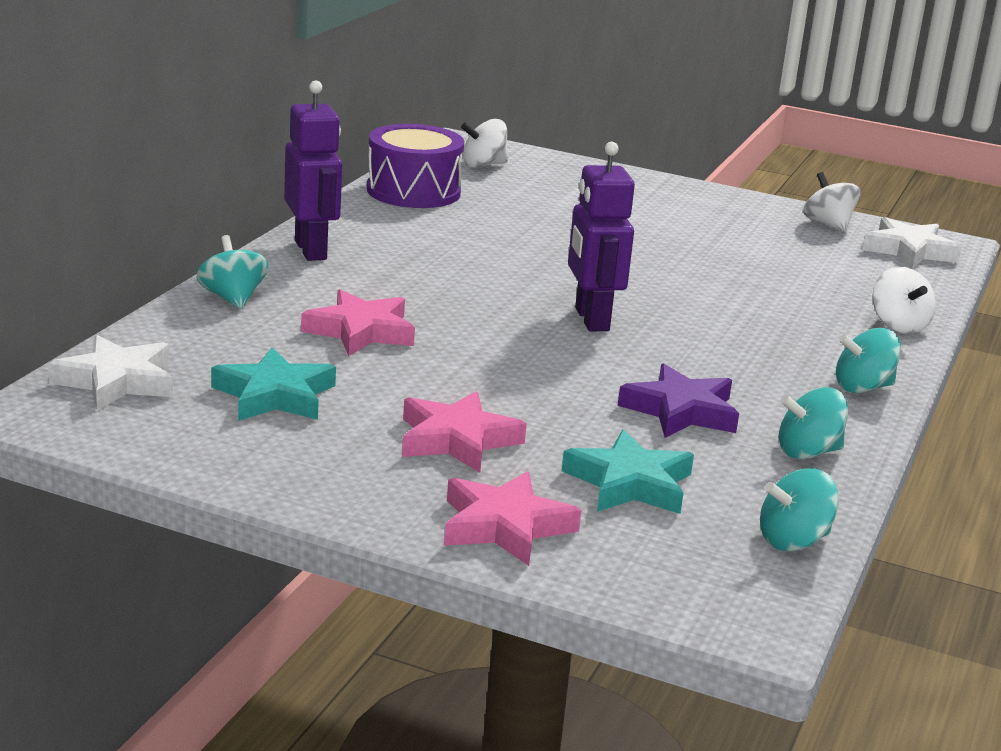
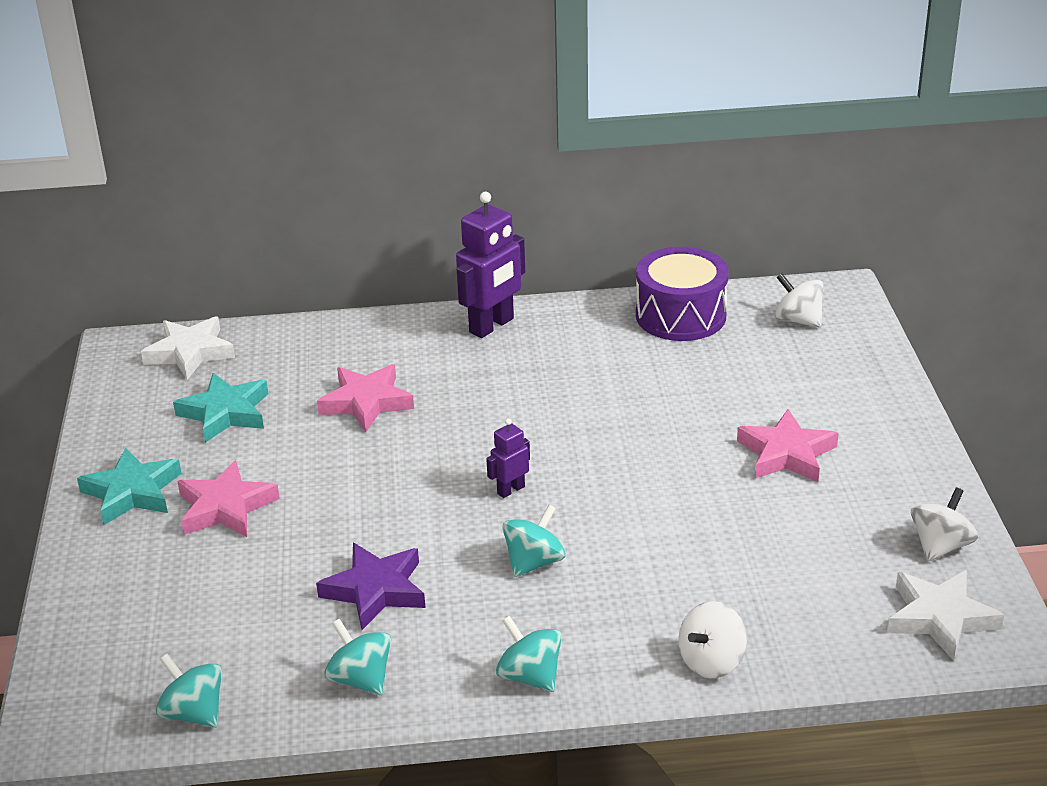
camera: 65 degrees right, 10 degrees up
turquoise spinning top [197,235,269,309] -> turquoise spinning top moved to [502,505,566,577]
pink star [444,471,581,566] -> pink star moved to [737,409,838,482]
turquoise star [562,429,694,514] -> turquoise star moved to [77,447,182,525]
purple robot [568,142,635,331] -> purple robot [486,418,530,498], size x0.51

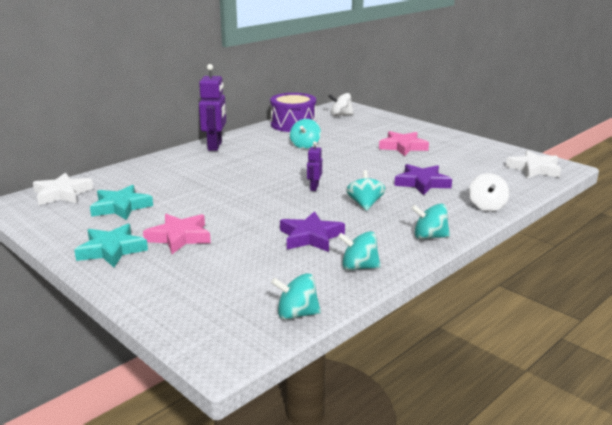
camera: 40 degrees left, 10 degrees down
pink star [317,364,414,432] -> none
white spinning top [911,487,978,562] -> none
none -> turquoise spinning top [290,119,321,149]
none -> purple star [394,164,452,195]

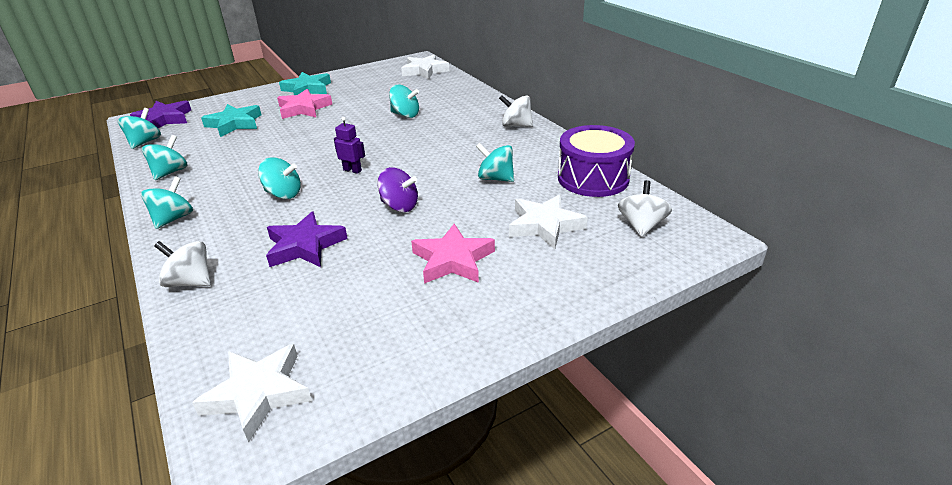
camera: 105 degrees right, 10 degrees up
turquoise star [90,185,153,220] -> turquoise star moved to [201,104,261,137]
purple robot [199,64,226,151] -> white spinning top [499,95,533,127]
purple star [280,211,345,252] -> purple star moved to [130,100,191,128]
none -> purple spinning top [377,167,418,212]
none -> turquoise spinning top [389,84,419,118]
none -> white star [509,194,588,249]

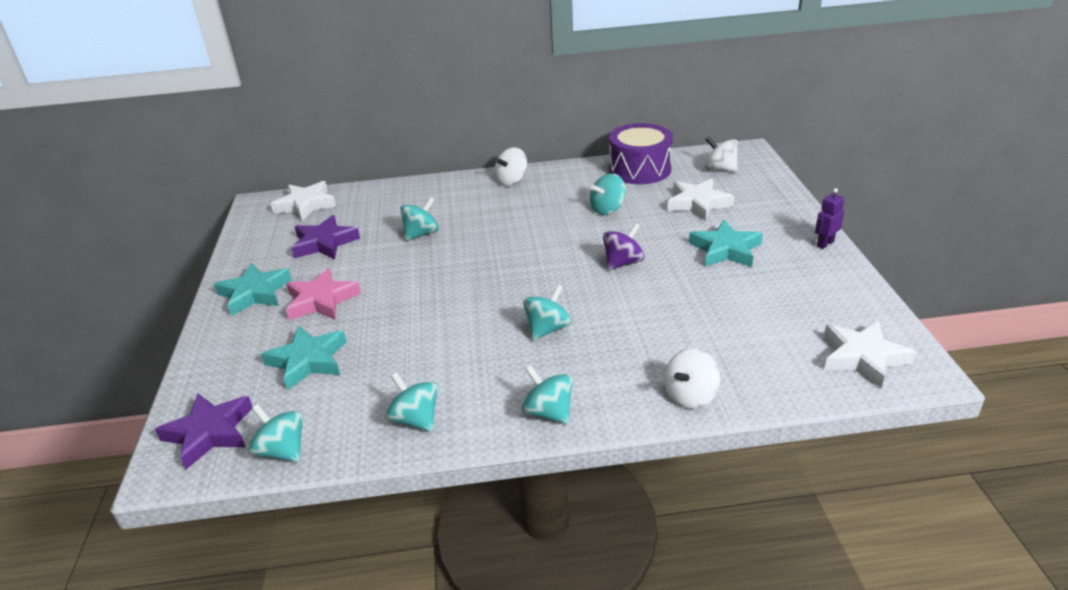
camera: 65 degrees left, 0 degrees up
purple star [266,211,348,267] -> purple star moved to [291,215,360,260]
purple robot [334,117,365,174] -> purple robot moved to [815,188,844,249]
pink star [411,224,495,284] -> turquoise star [689,220,763,267]

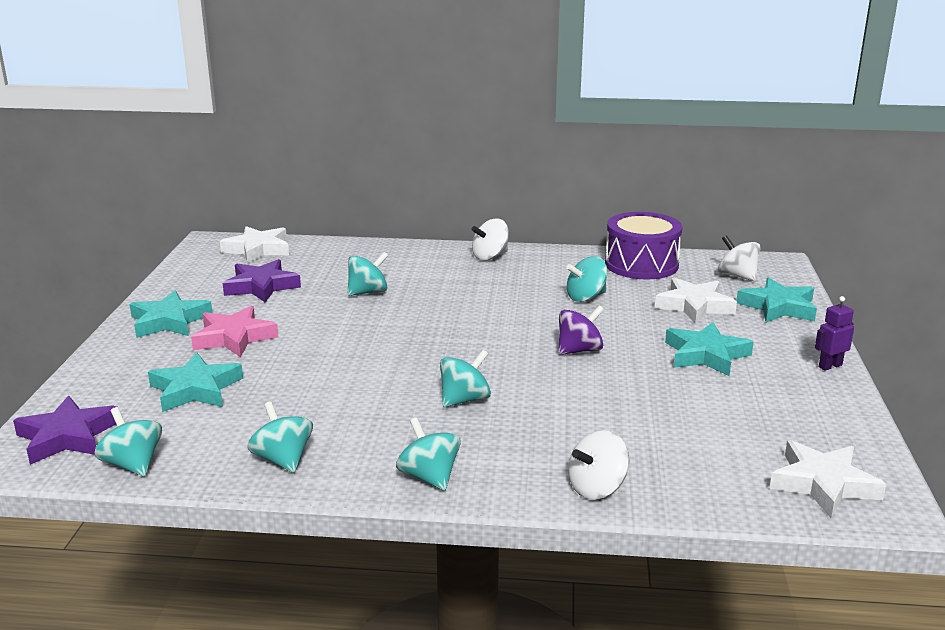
camera: 10 degrees right, 10 degrees down
none -> turquoise star [737,277,817,323]

